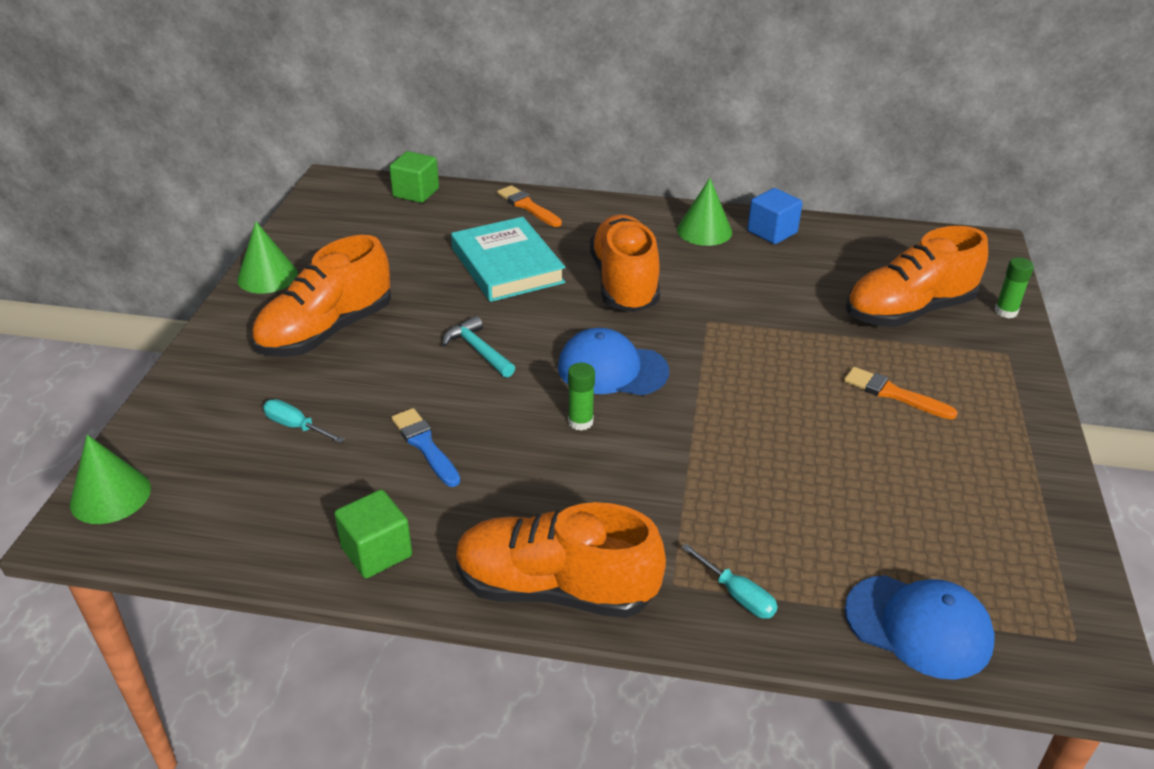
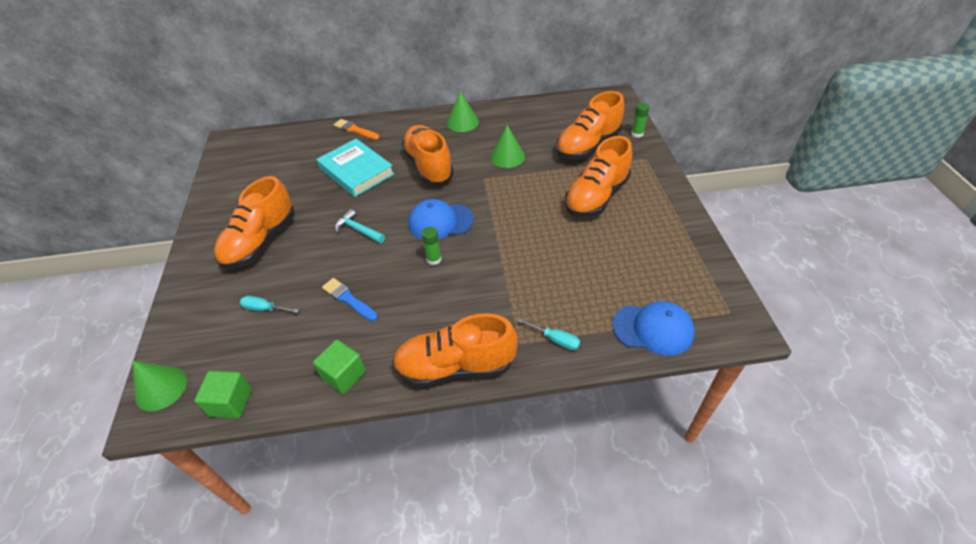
camera: 15 degrees left, 10 degrees up
green cone [237,221,298,294] -> green cone moved to [490,125,525,168]
green cube [389,151,439,203] -> green cube moved to [194,371,252,418]
blue cube [747,188,803,244] -> none
orange brush [844,367,958,419] -> orange shoe [565,136,632,217]

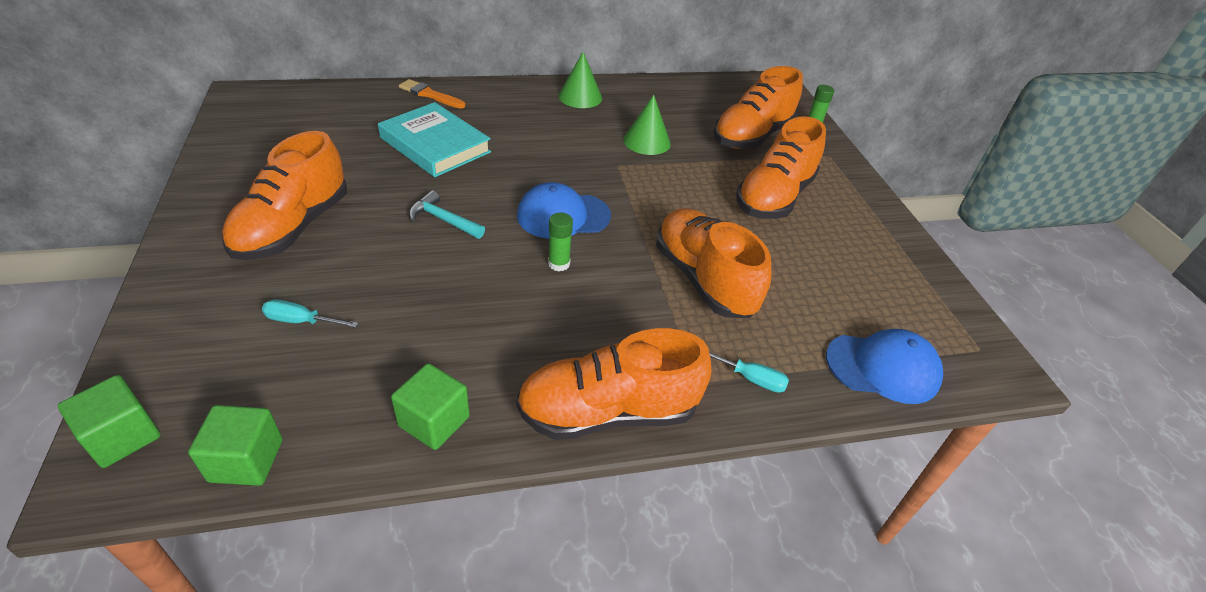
camera: 10 degrees left, 5 degrees down
green cone [133,361,187,411] -> green cube [58,375,161,468]
blue brush [322,278,378,321] -> none
orange shoe [401,125,454,184] -> orange shoe moved to [656,208,771,318]

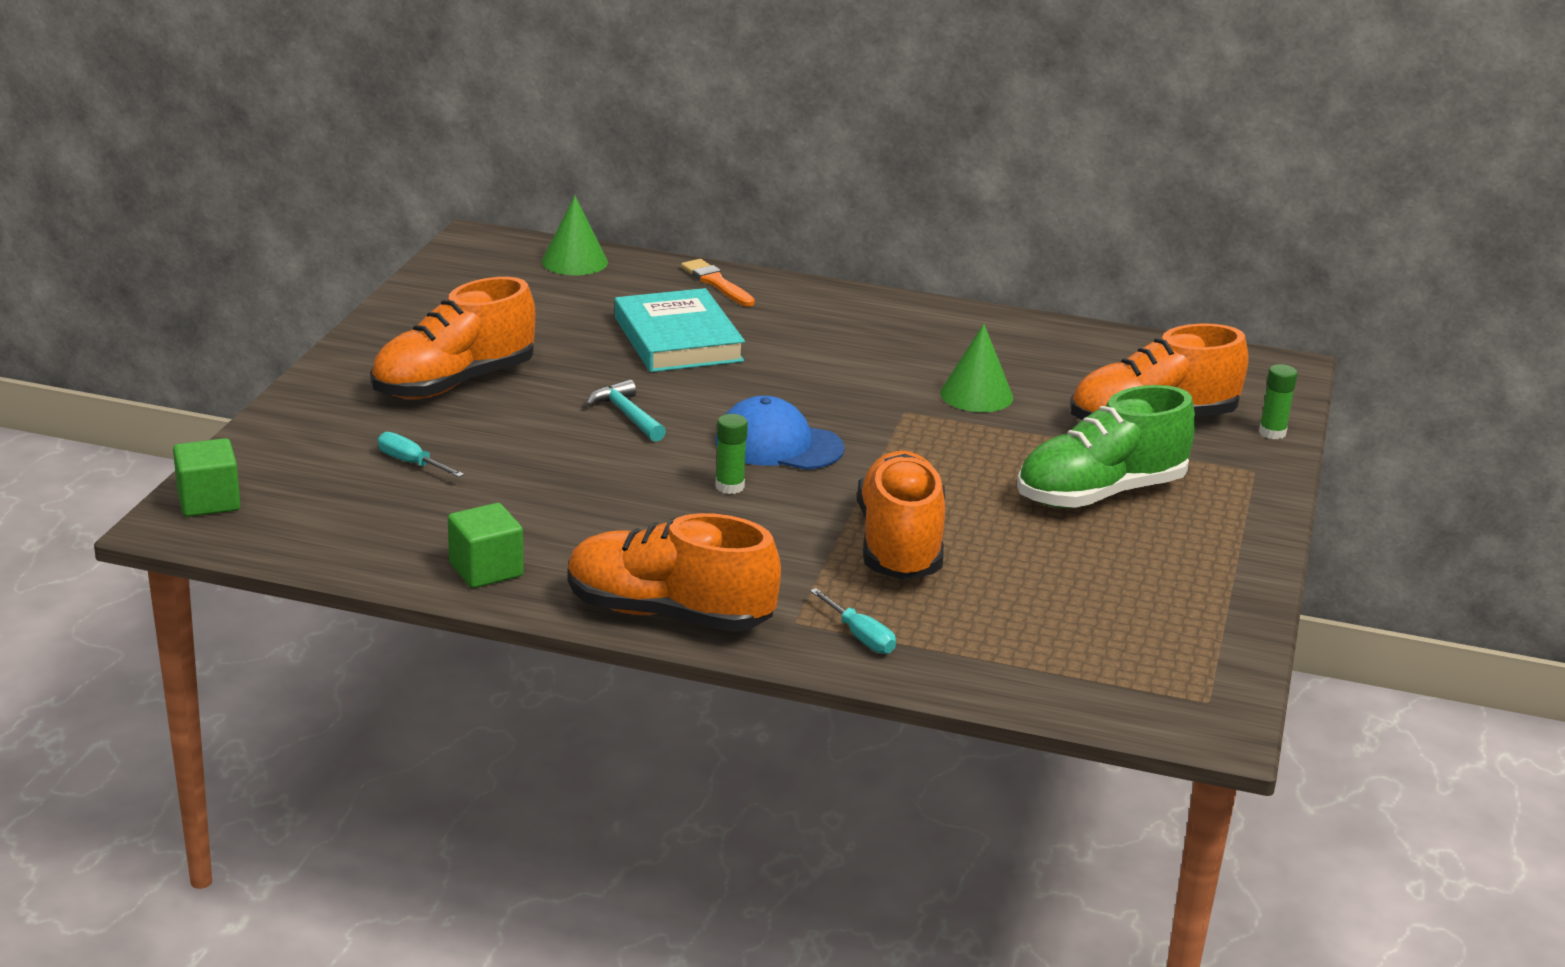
camera: 30 degrees right, 15 degrees down
green cube [188,405,282,486] -> none
green cone [558,52,602,108] -> green cone moved to [542,195,608,275]
orange shoe [736,117,826,219] -> green shoe [1017,385,1195,508]
blue cap [826,329,943,404] -> none

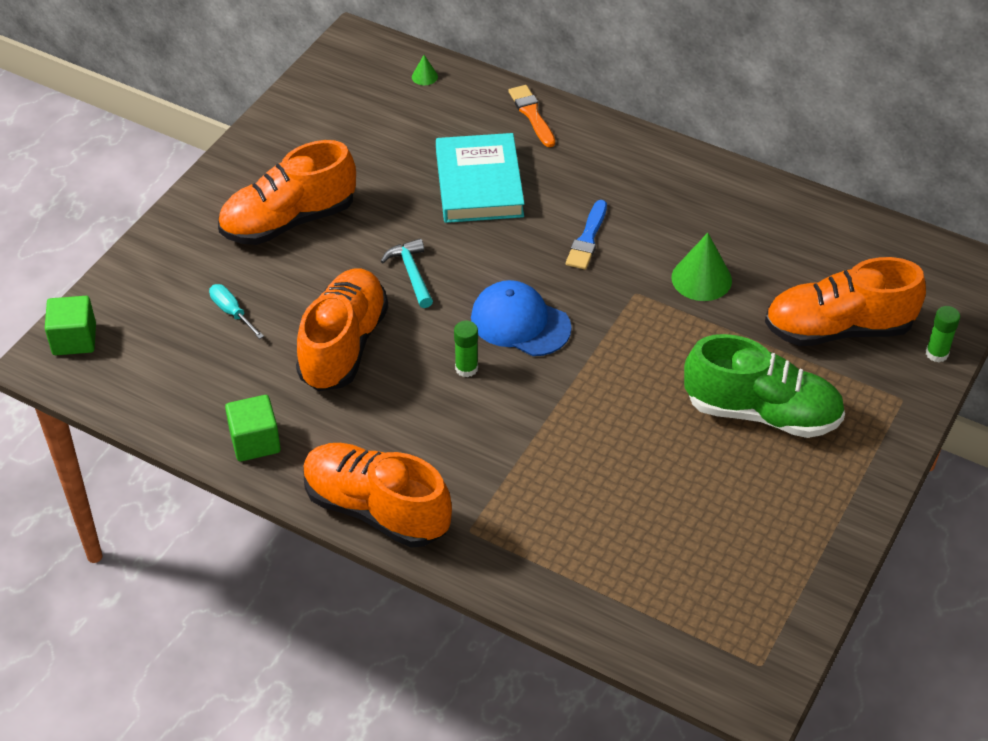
camera: 15 degrees right, 20 degrees up
green cone [542,195,608,275] -> green cone [412,55,438,85], size x0.49
turquoise screwdriver [810,588,896,654] -> none
orange shoe [857,451,945,580] -> orange shoe moved to [296,269,388,391]
green shoe [1017,385,1195,508] -> green shoe turned 150 degrees counterclockwise [684,334,845,438]
none -> blue brush [566,200,607,270]

